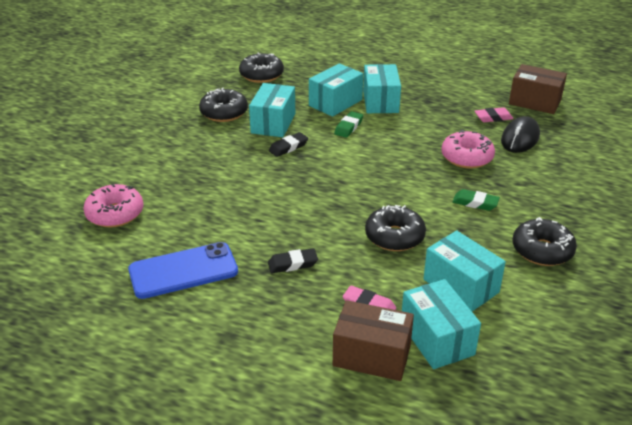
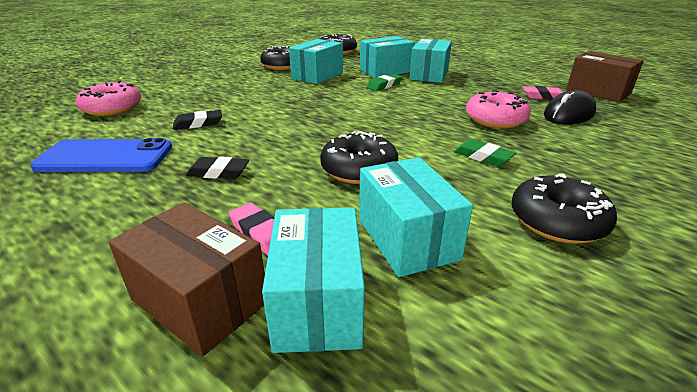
camera: 20 degrees right, 5 degrees down
black eraser [269,132,308,157] -> black eraser moved to [173,110,222,130]

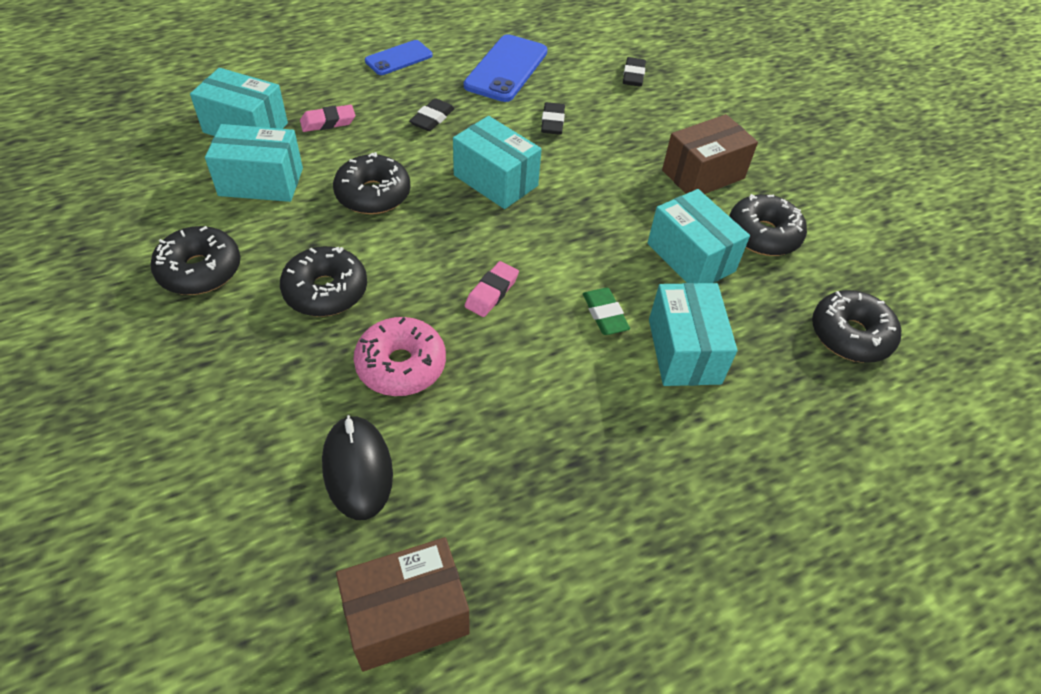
camera: 110 degrees right, 20 degrees up
pink donut [76,81,141,116] -> black eraser [623,57,646,87]
brown box [108,202,265,357] -> brown box moved to [662,114,758,194]
turquoise box [410,38,452,83] -> turquoise box moved to [453,116,542,209]
green eraser [454,139,516,166] -> black donut [280,246,367,317]
pink eraser [523,86,563,100] -> pink eraser moved to [465,261,519,317]
none -> blue phone [365,40,432,75]

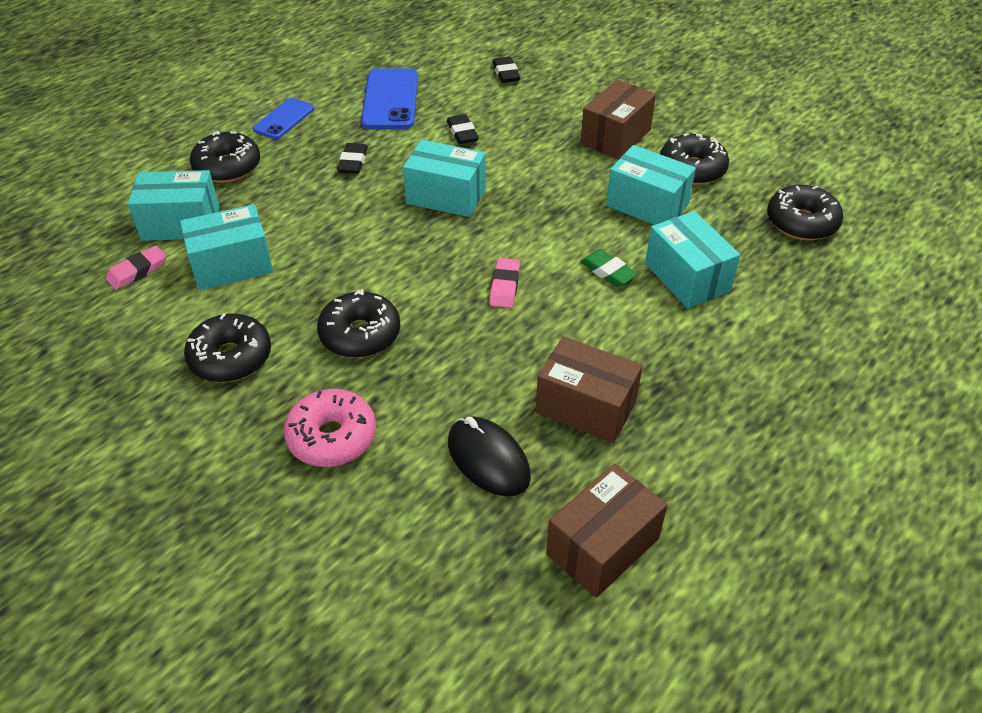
camera: 20 degrees left, 5 degrees down
pink eraser [300,105,355,132] -> pink eraser moved to [106,246,166,290]
black donut [333,152,411,214] -> black donut moved to [190,131,260,183]
pink donut [354,317,446,396] -> pink donut moved to [284,389,376,467]
none -> brown box [536,336,643,443]

